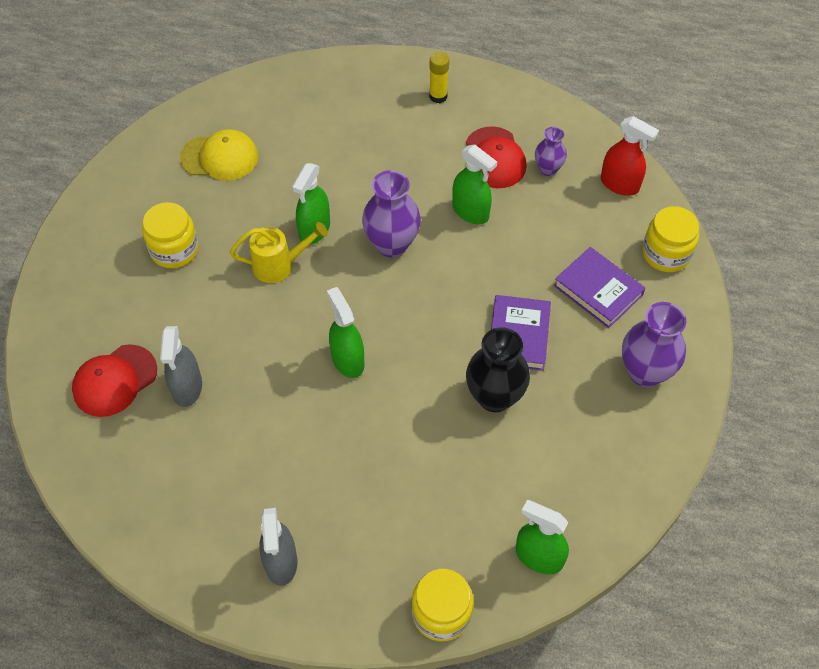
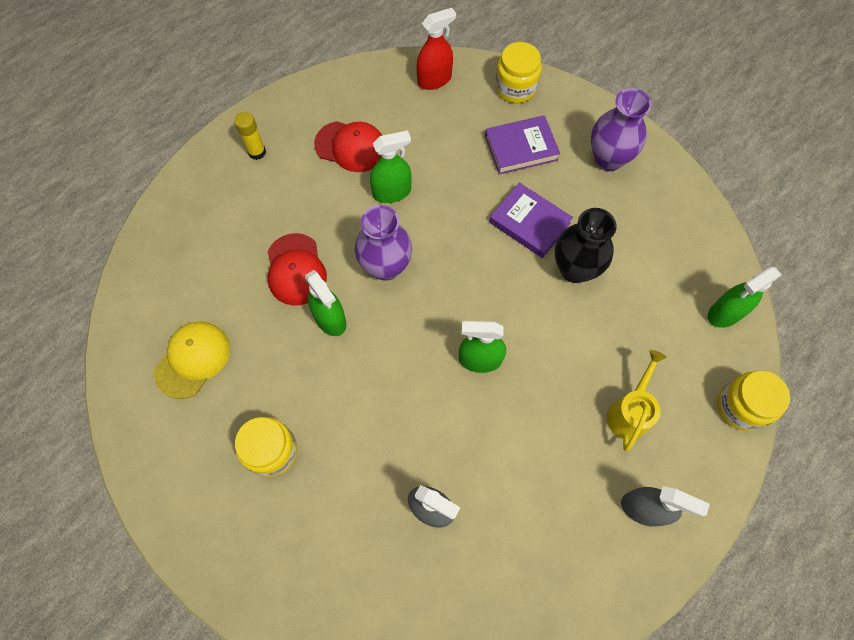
camera: 60 degrees left, 10 degrees up
red cap [72,344,157,417] -> red cap moved to [268,233,327,306]
yellow watering can [230,222,328,283] -> yellow watering can moved to [607,350,666,451]
purple vase [535,127,567,176] -> none

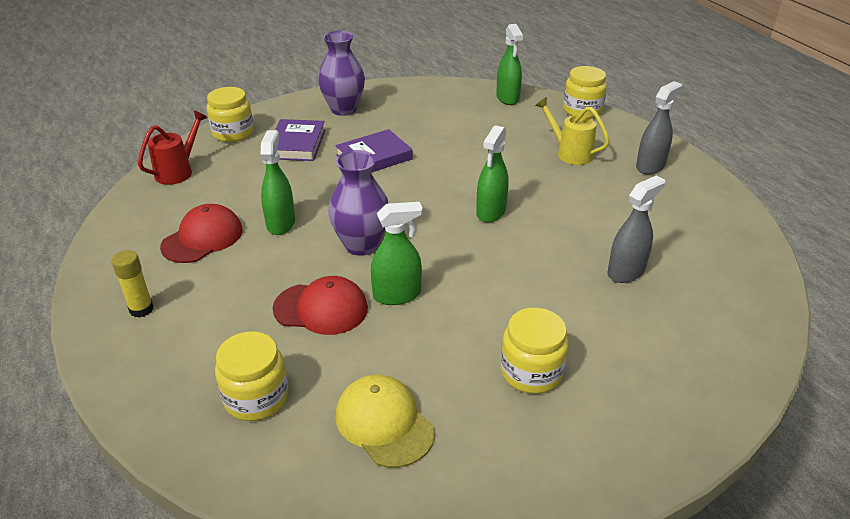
camera: 70 degrees left, 30 degrees down
red spray bottle [417,8,456,90] -> red watering can [138,110,208,185]
black vase [555,208,617,283] -> none
none -> yellow jar [215,332,289,421]

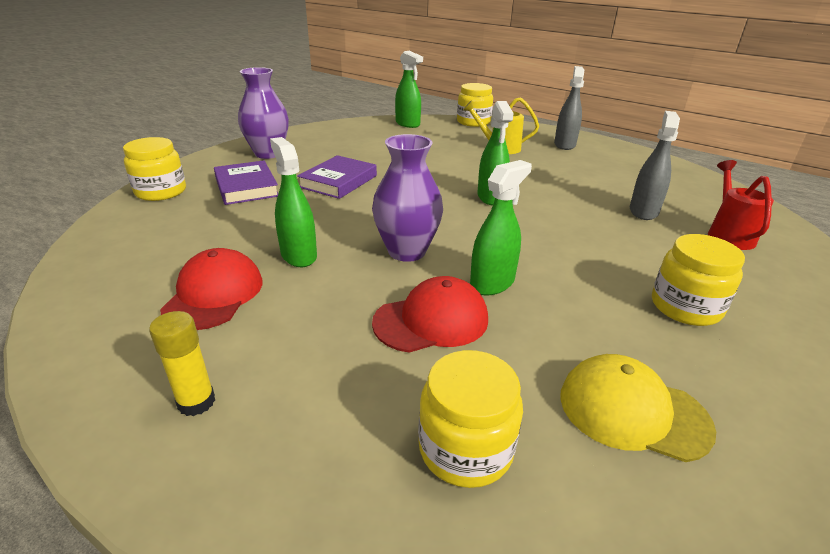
camera: 30 degrees left, 5 degrees down
red watering can [138,110,208,185] -> red watering can moved to [708,160,774,250]

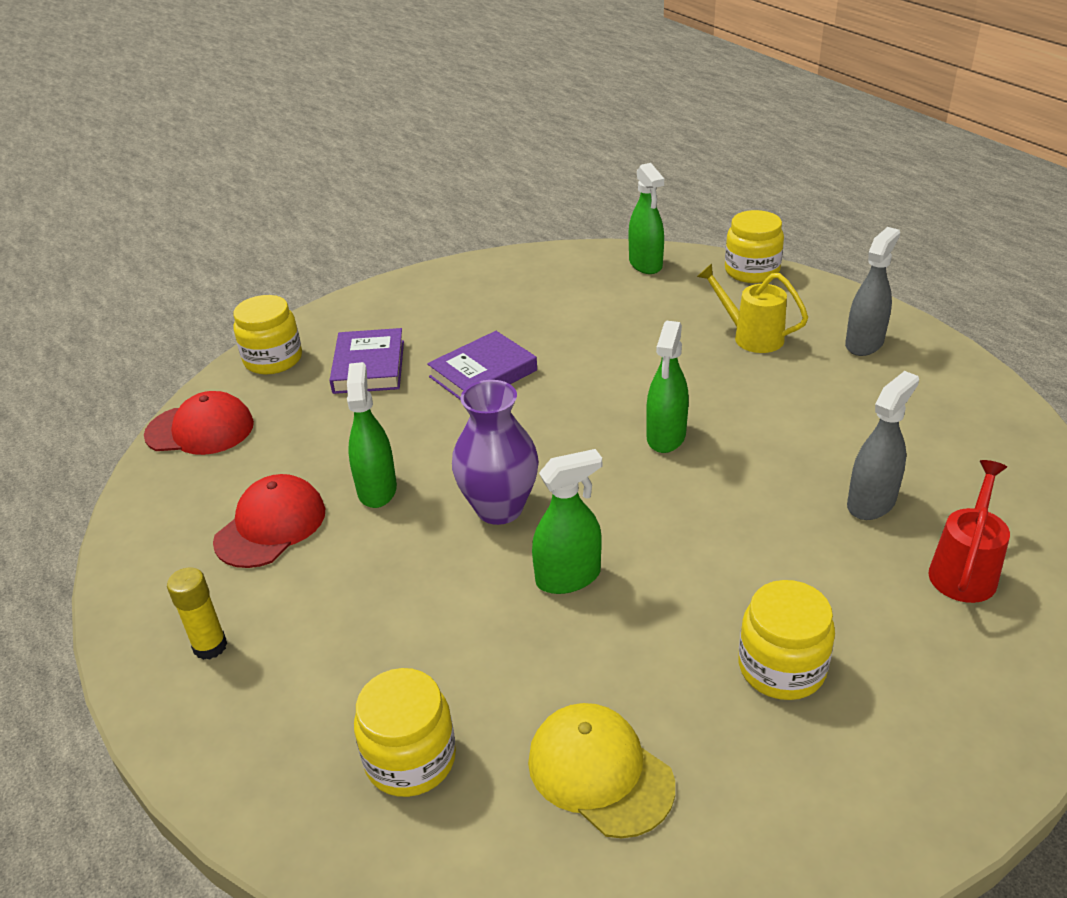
camera: 25 degrees right, 5 degrees up
purple vase [238,67,289,159] -> none
red cap [372,276,488,353] -> red cap moved to [144,391,254,455]

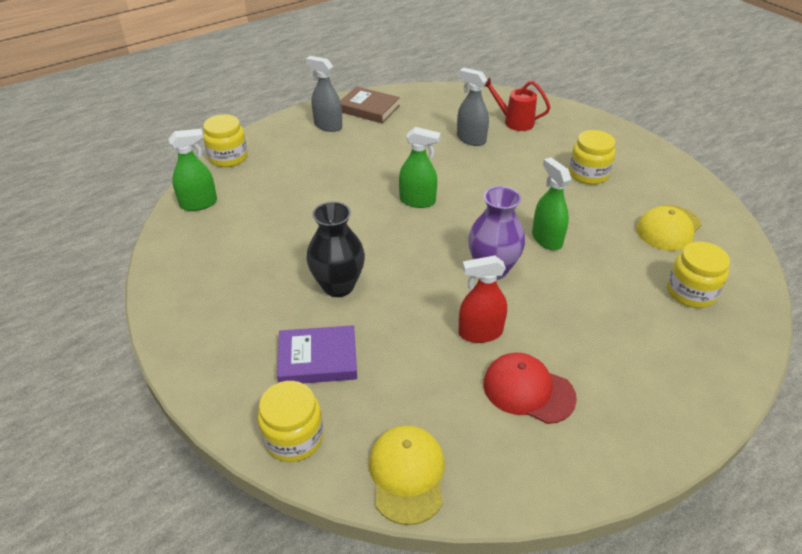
camera: 95 degrees left, 5 degrees up
red cap [144,391,254,455] -> yellow cap [369,425,445,525]
yellow glue stick [167,567,227,660] -> none
green spray bottle [347,362,397,508] -> red spray bottle [458,255,507,343]
purple book [427,331,537,400] -> black vase [306,202,365,297]
yellow watering can [697,264,808,353] -> none
none -> brown book [340,86,400,123]

